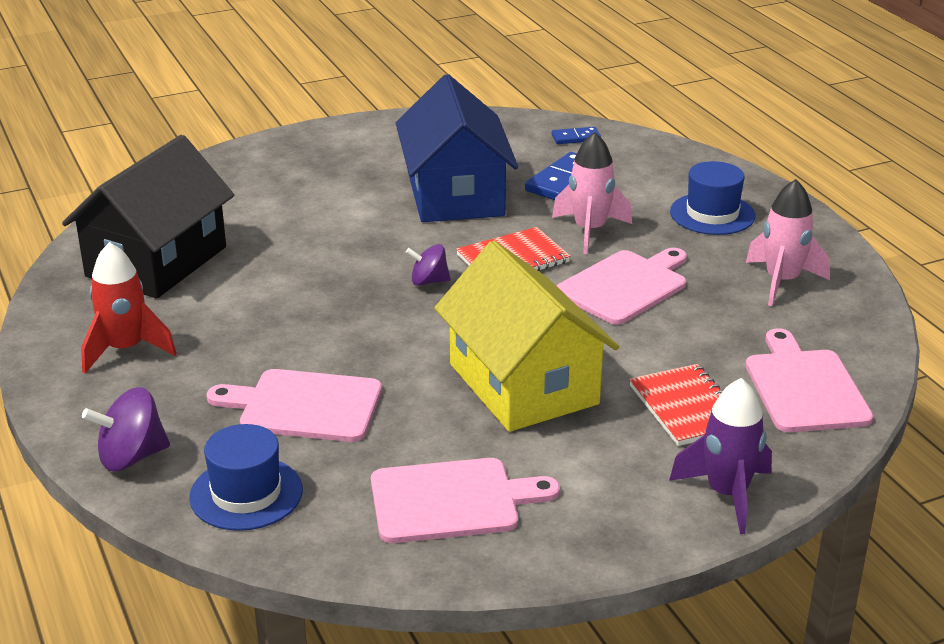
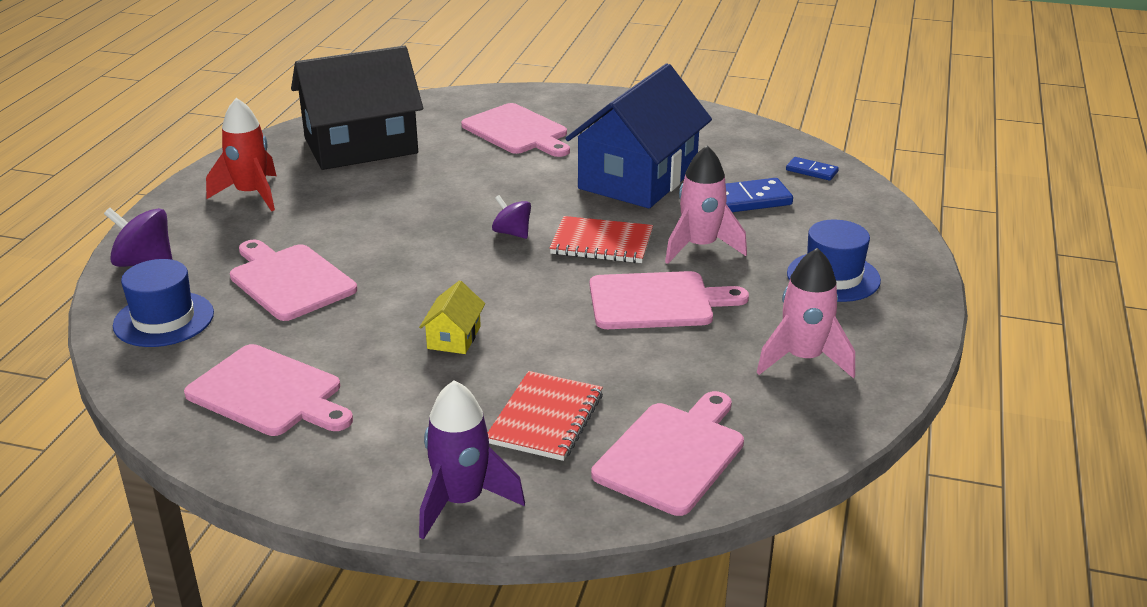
camera: 40 degrees right, 0 degrees up
yellow house [434,241,619,432] -> yellow house [419,280,485,354], size x0.40
none -> pink cutting board [461,103,570,157]

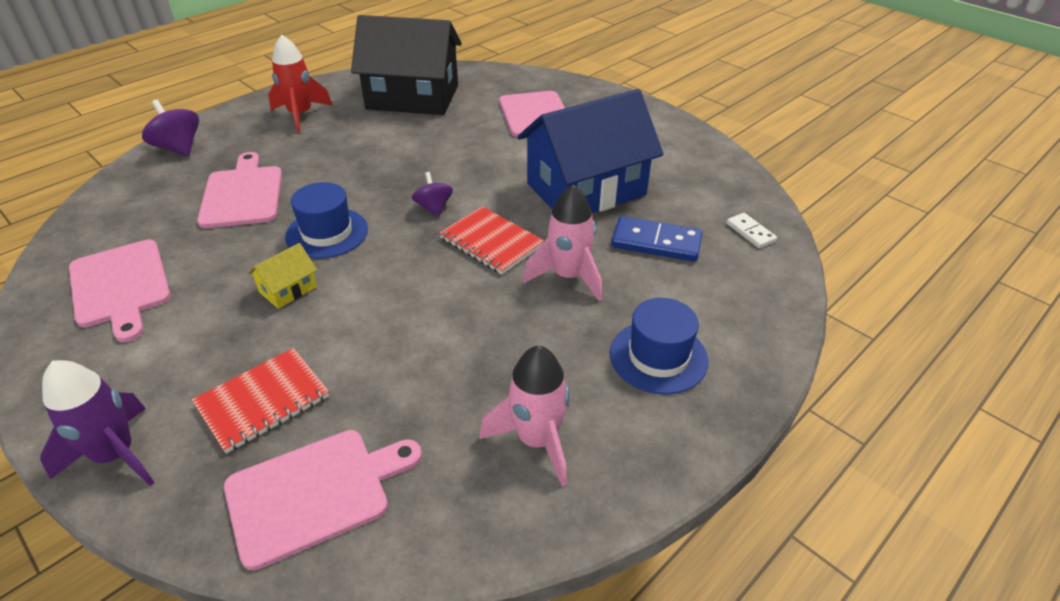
camera: 30 degrees right, 10 degrees up
blue hat [113,259,214,347] -> blue hat moved to [285,182,368,259]
pink cutting board [590,271,749,329] -> none
blue domino [786,157,839,181] -> white domino [726,213,777,248]

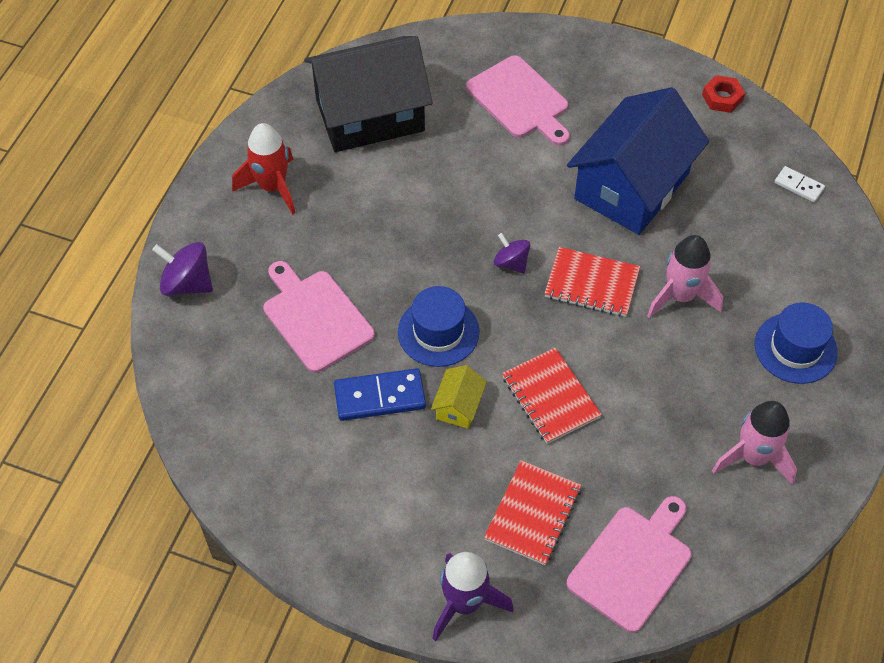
camera: 25 degrees left, 15 degrees up
pink cutting board [69,240,171,342] -> none
blue domino [611,216,702,262] -> blue domino moved to [334,368,426,421]
none -> red notebook [502,348,602,444]
none -> red nut [702,75,745,113]

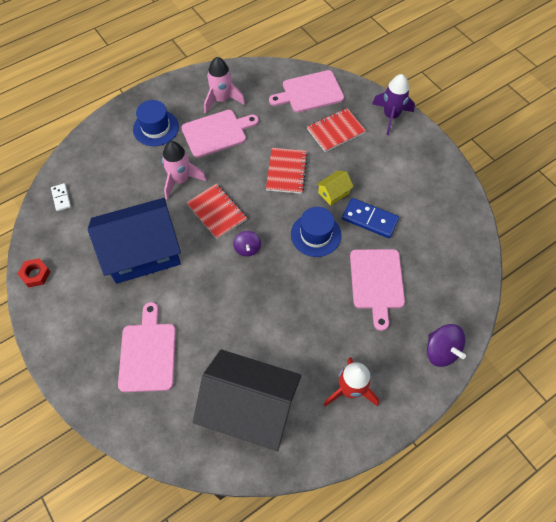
camera: 145 degrees left, 5 degrees up
none -> pink cutting board [181,110,259,158]

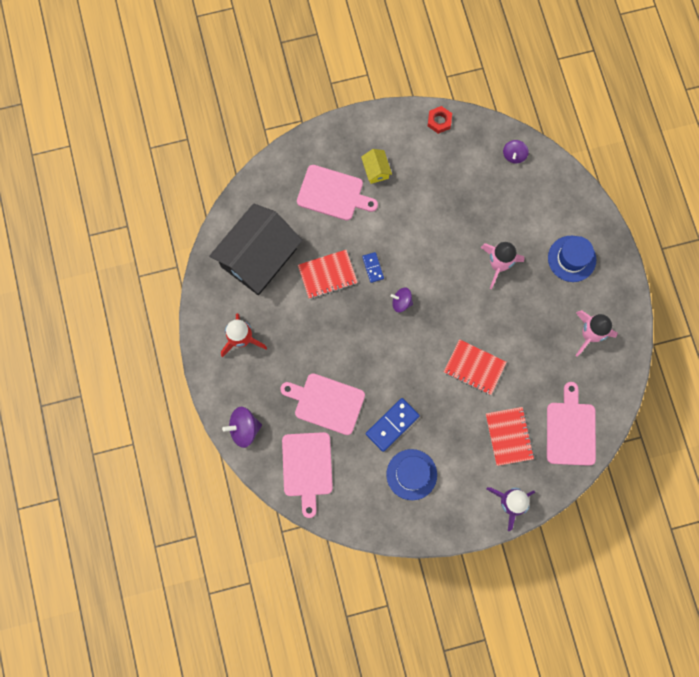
camera: 110 degrees right, 15 degrees up
white domino [51,183,71,211] -> purple spinning top [503,140,529,163]
blue house [88,198,181,284] -> none
pink cutting board [181,110,259,158] -> pink cutting board moved to [282,432,333,518]
red notebook [186,184,247,239] -> red notebook moved to [298,250,358,299]
blue hat [291,207,341,257] -> blue hat moved to [386,449,437,500]
yellow house [316,171,354,206] -> yellow house moved to [361,149,392,184]
none -> blue domino [362,252,384,283]

